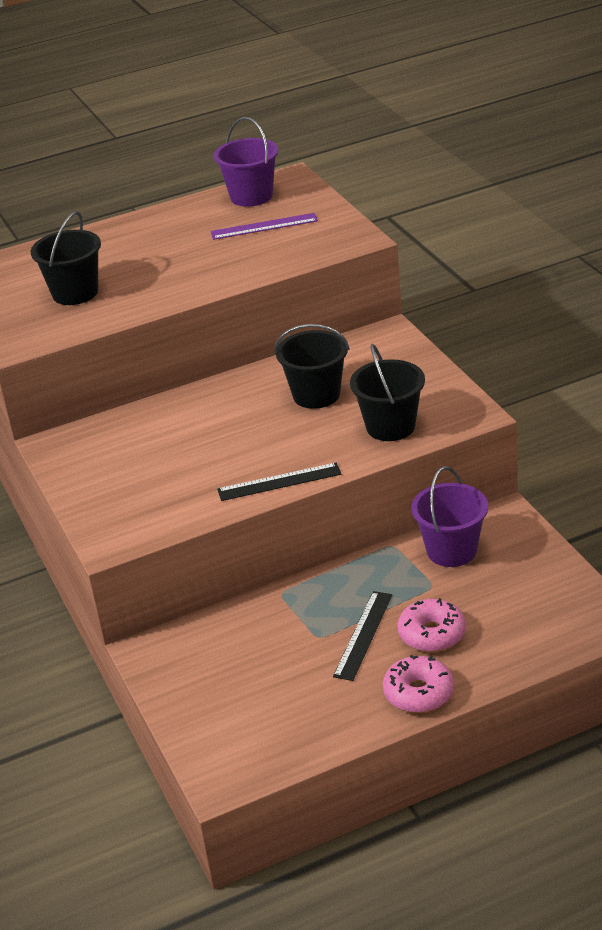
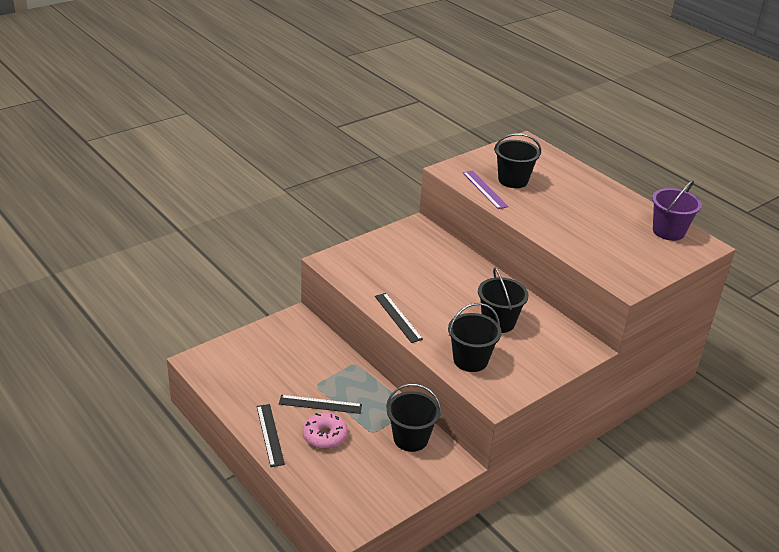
camera: 70 degrees right, 0 degrees up
purple ruler [211,213,318,240] -> purple ruler moved to [463,170,509,209]
pink donut [383,655,454,713] -> black ruler [257,404,285,467]
purple bucket [411,466,488,567] -> black bucket [386,384,441,452]

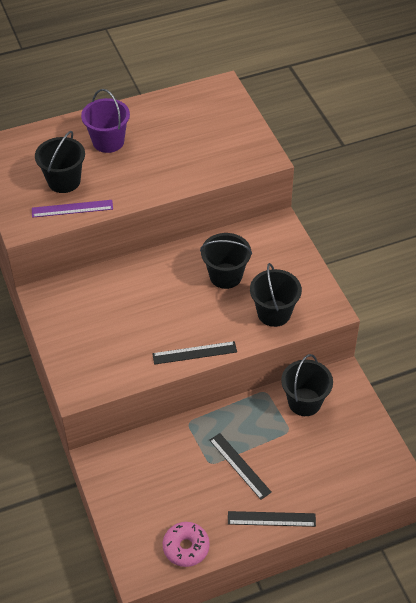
camera: 70 degrees left, 15 degrees up
black ruler [279,395,362,414] -> black ruler turned 60 degrees counterclockwise [209,433,272,500]
pink donut [303,412,348,449] -> pink donut moved to [163,522,210,567]
purple bucket [652,180,702,241] -> purple bucket moved to [81,89,130,153]

